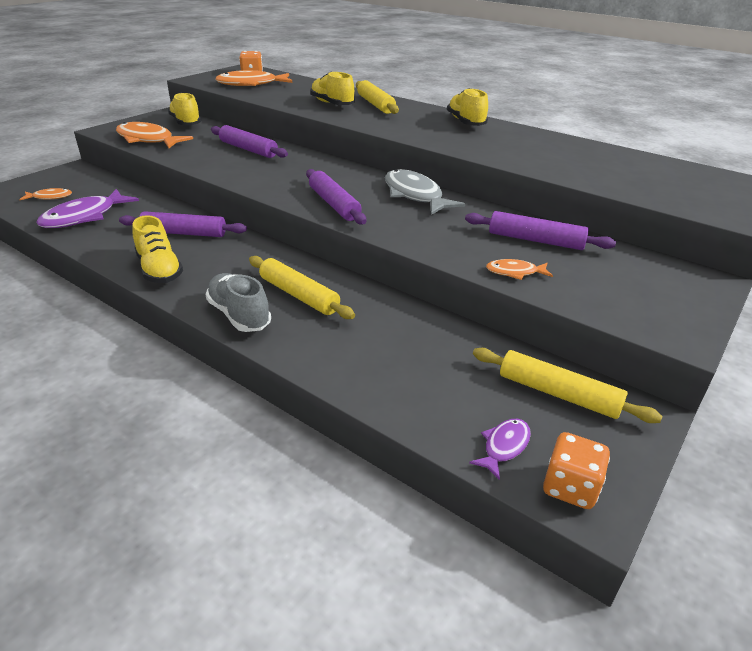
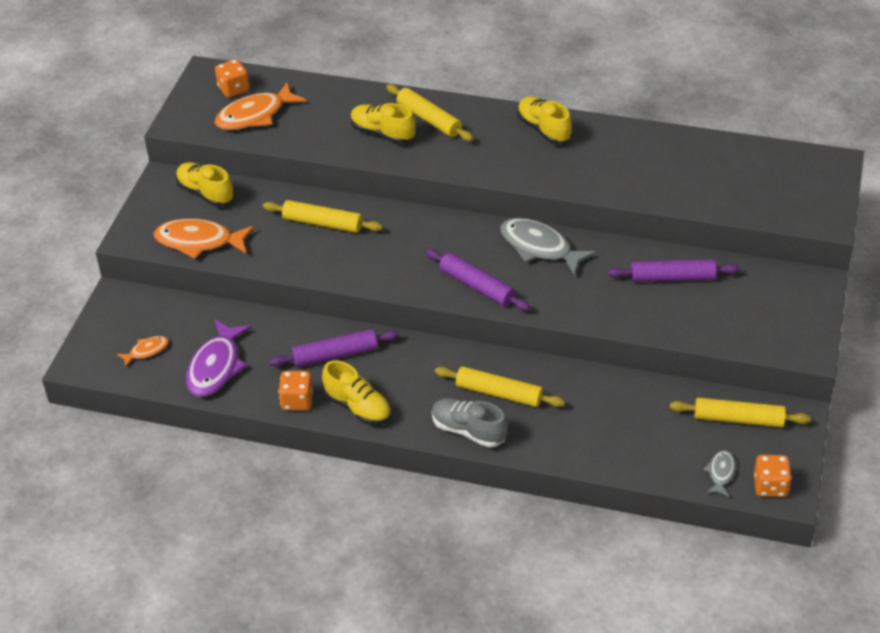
camera: 20 degrees left, 10 degrees up
purple rolling pin [211,125,288,158] -> yellow rolling pin [263,200,383,233]
purple fish [469,419,531,480] -> grey fish [704,450,736,497]
orange fish [486,259,553,280] -> none
none -> orange dice [278,371,313,410]

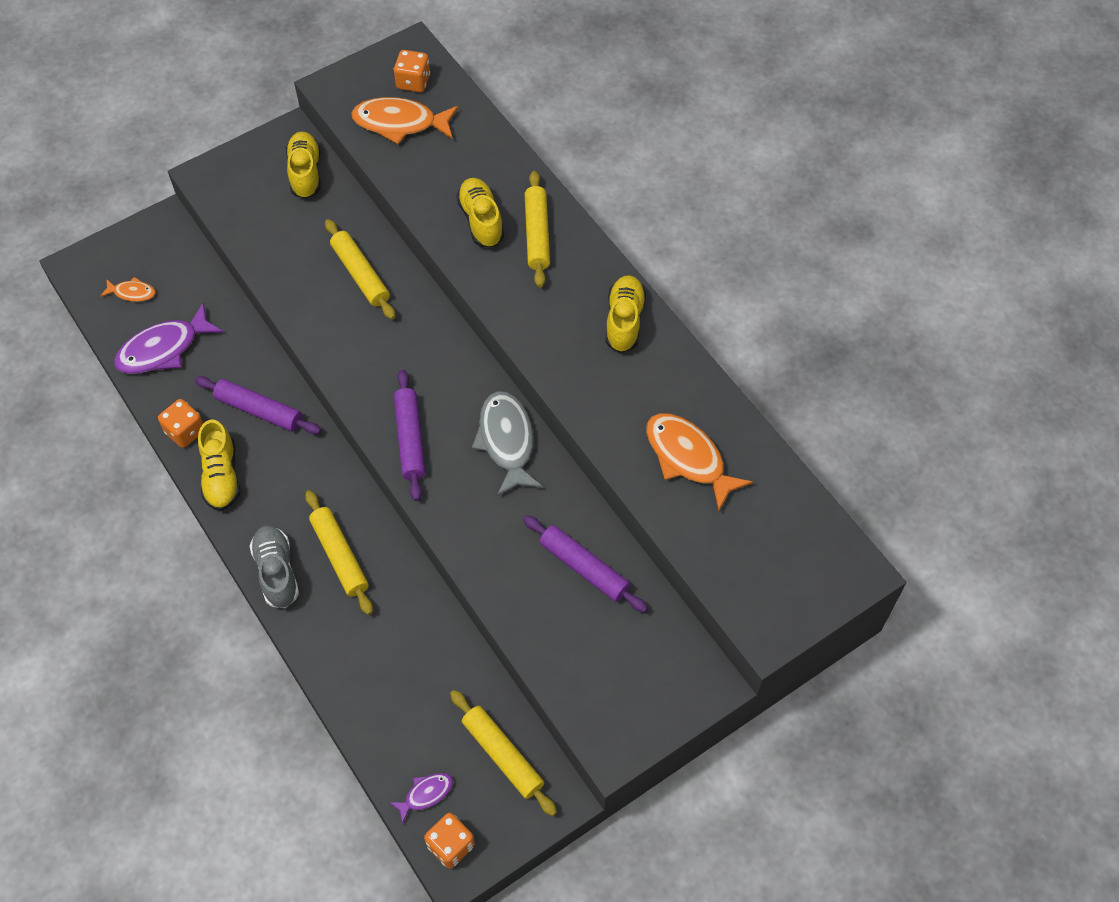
camera: 40 degrees right, 15 degrees up
orange fish [154,219,254,259] -> orange fish moved to [646,414,753,511]
grey fish [704,450,736,497] -> purple fish [389,773,453,824]

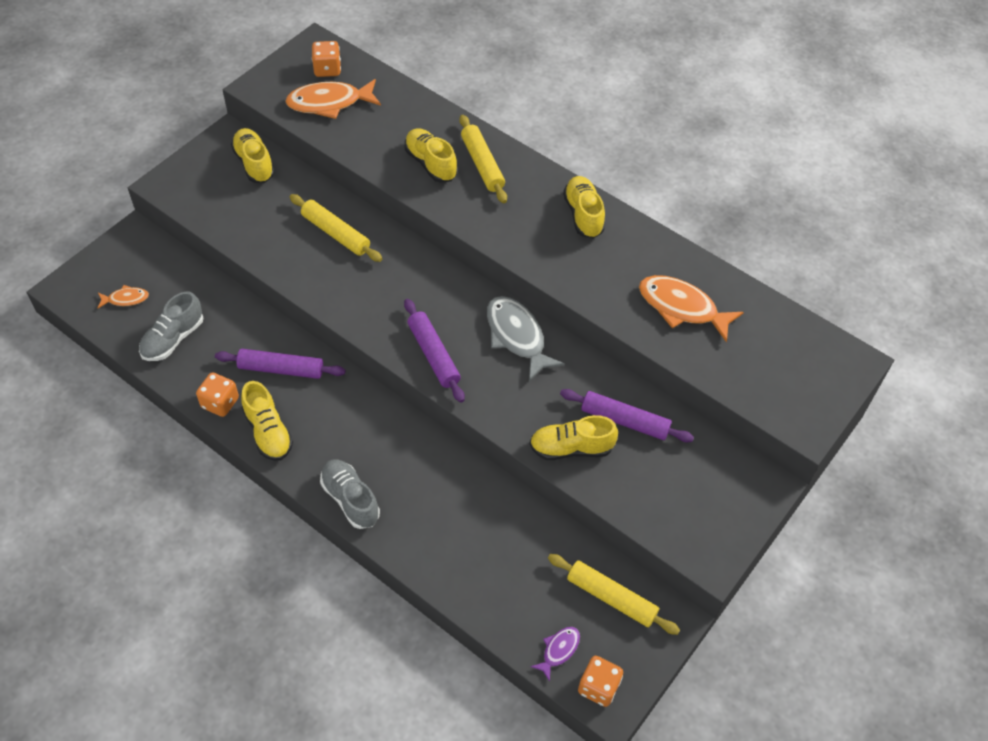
camera: 20 degrees left, 5 degrees down
purple fish [114,303,224,374] -> grey shoe [139,292,203,361]
yellow rolling pin [305,490,373,615] -> none
none -> yellow shoe [530,415,618,460]

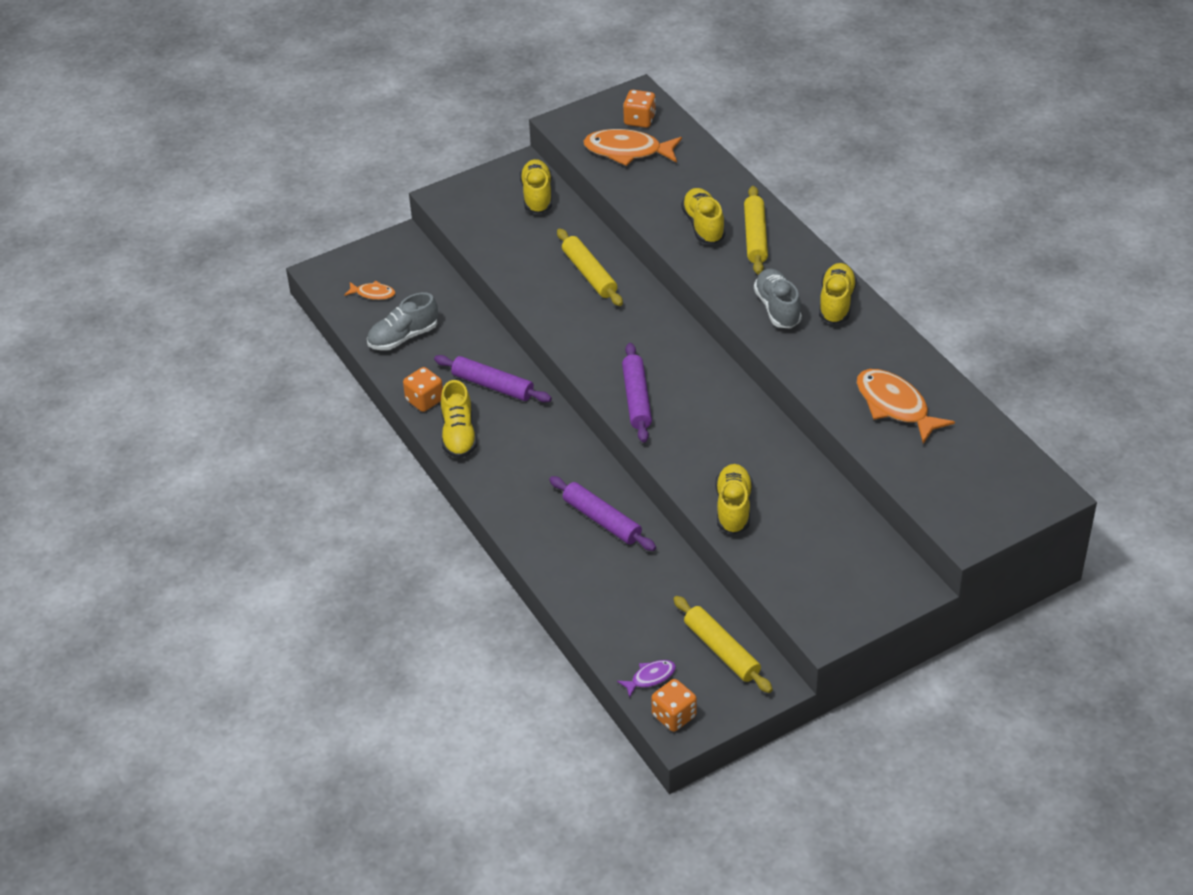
camera: 25 degrees right, 10 degrees down
grey shoe [320,459,380,529] -> grey shoe moved to [754,269,802,329]
grey fish [487,296,565,381] -> none
yellow shoe [530,415,618,460] -> yellow shoe turned 75 degrees clockwise [715,464,753,534]
purple rolling pin [560,389,694,443] -> purple rolling pin moved to [549,476,656,551]

